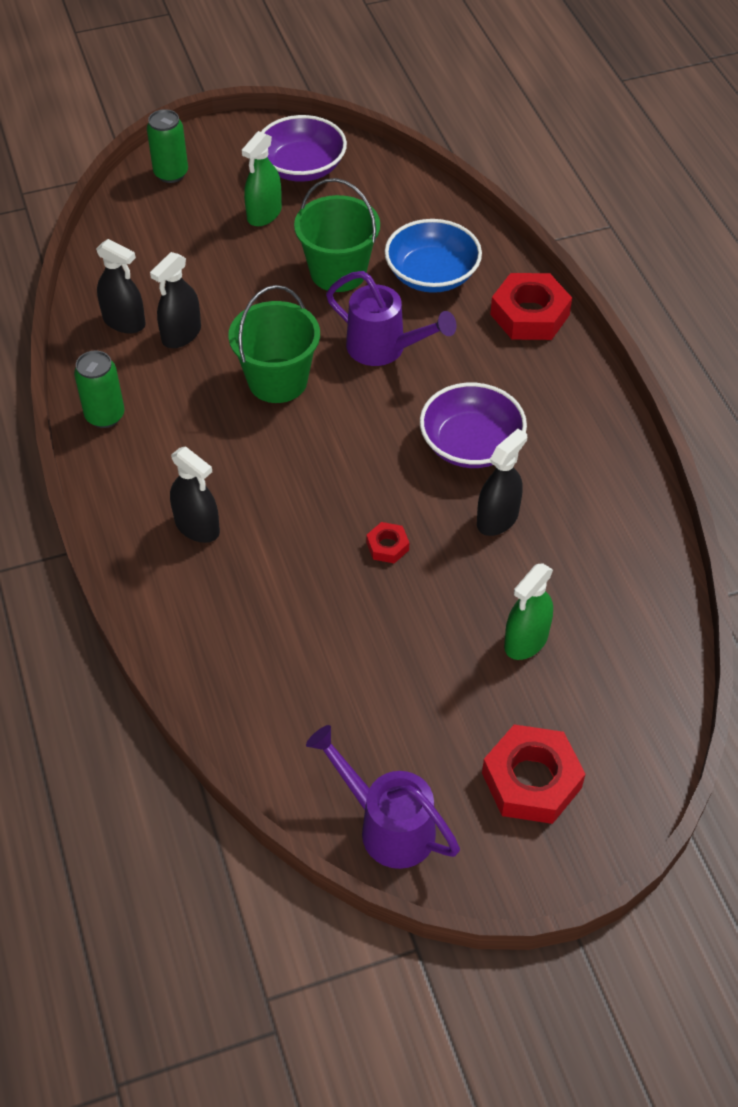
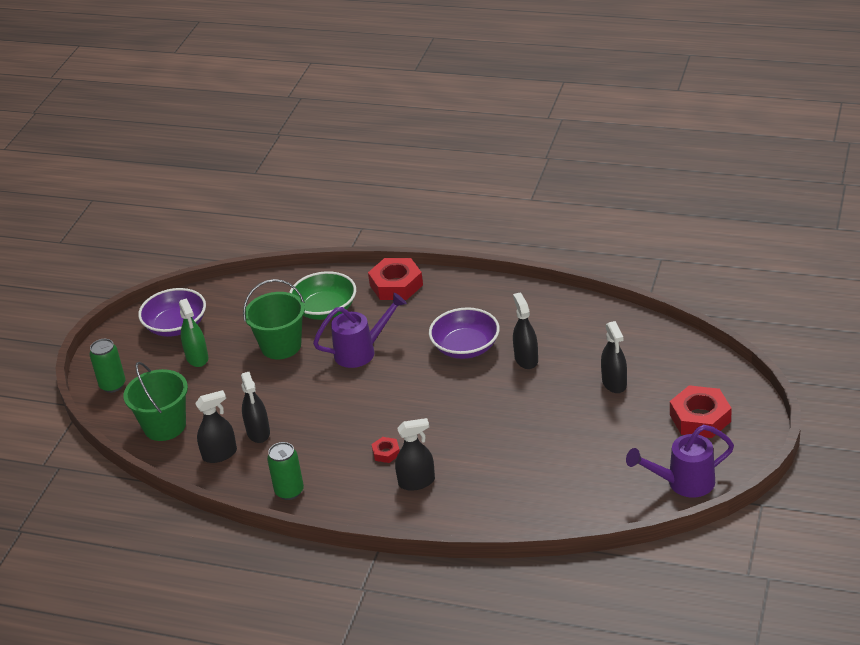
camera: 50 degrees left, 15 degrees down
green bucket [228,285,320,403] -> green bucket moved to [123,362,188,441]
red nut [366,522,409,564] -> red nut moved to [371,437,400,463]
blue bowl [385,219,482,293] -> green bowl [289,271,356,320]
green spray bottle [504,563,553,660] -> black spray bottle [601,321,627,393]

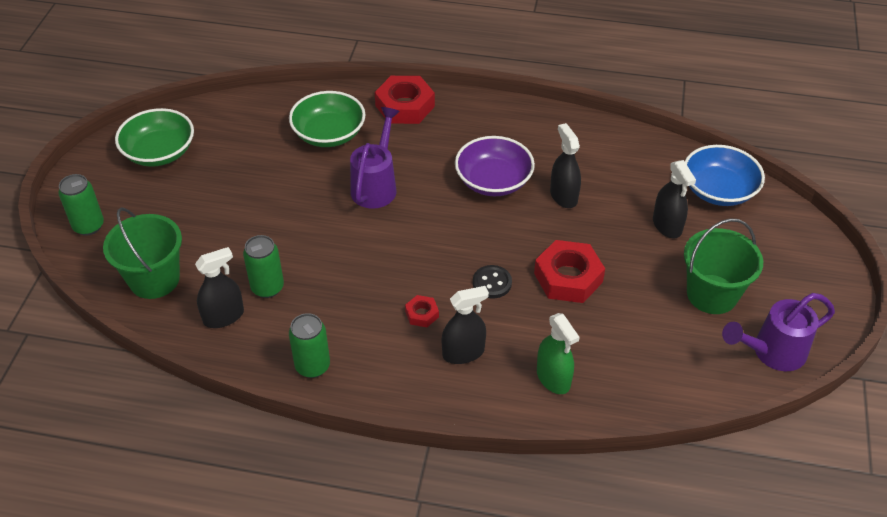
camera: 10 degrees left, 10 degrees up
purple bowl [138,288,206,337] -> green bowl [115,108,194,167]
green spray bottle [179,298,208,367] -> green spray bottle moved to [537,313,579,394]
black spray bottle [241,372,270,443] -> green can [243,235,284,298]
green bucket [243,279,305,359] -> green bucket moved to [684,218,763,314]
purple watering can [313,293,407,368] -> purple watering can turned 45 degrees counterclockwise [350,107,400,209]
red nut [670,385,732,438] -> red nut moved to [534,240,605,303]
none -> black button [473,265,512,299]
none -> blue bowl [685,145,765,206]

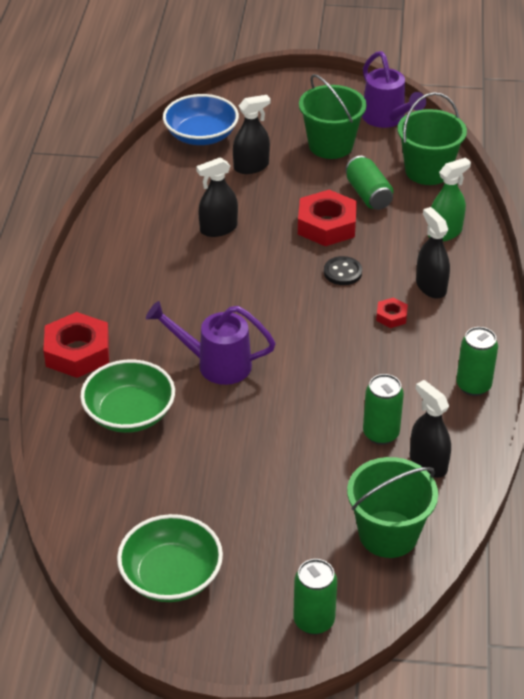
camera: 95 degrees left, 5 degrees down
purple bowl [455,136,535,196] -> none
none -> green can [345,156,393,210]
none -> green bucket [398,92,467,185]

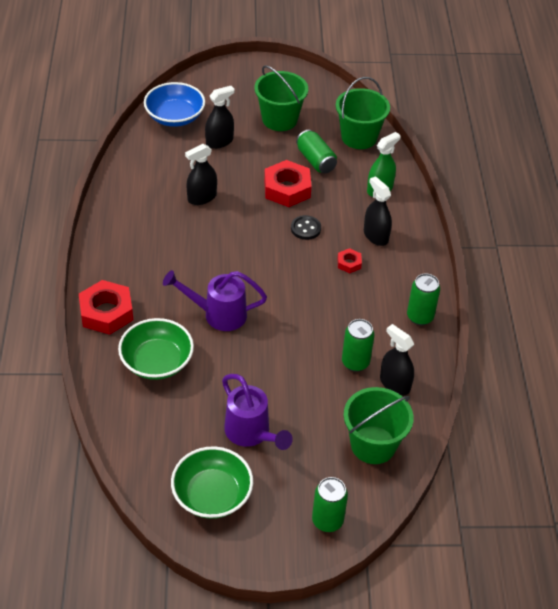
camera: 10 degrees left, 5 degrees up
purple watering can [362,51,426,128] -> purple watering can moved to [222,374,293,450]

